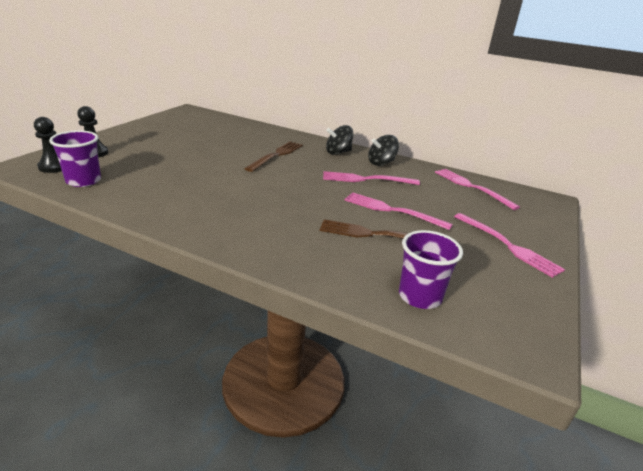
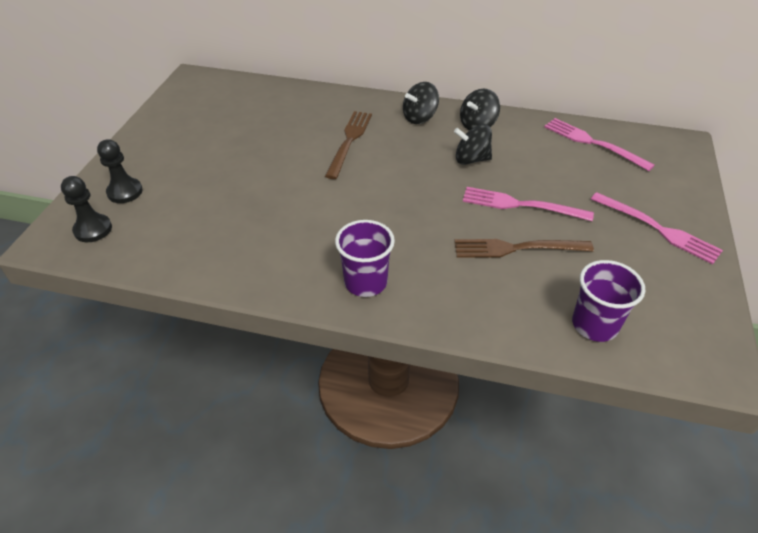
camera: 10 degrees left, 15 degrees up
purple cup [49,130,101,187] -> purple cup moved to [335,220,395,297]
pink fork [323,171,420,185] -> black spinning top [454,124,492,165]

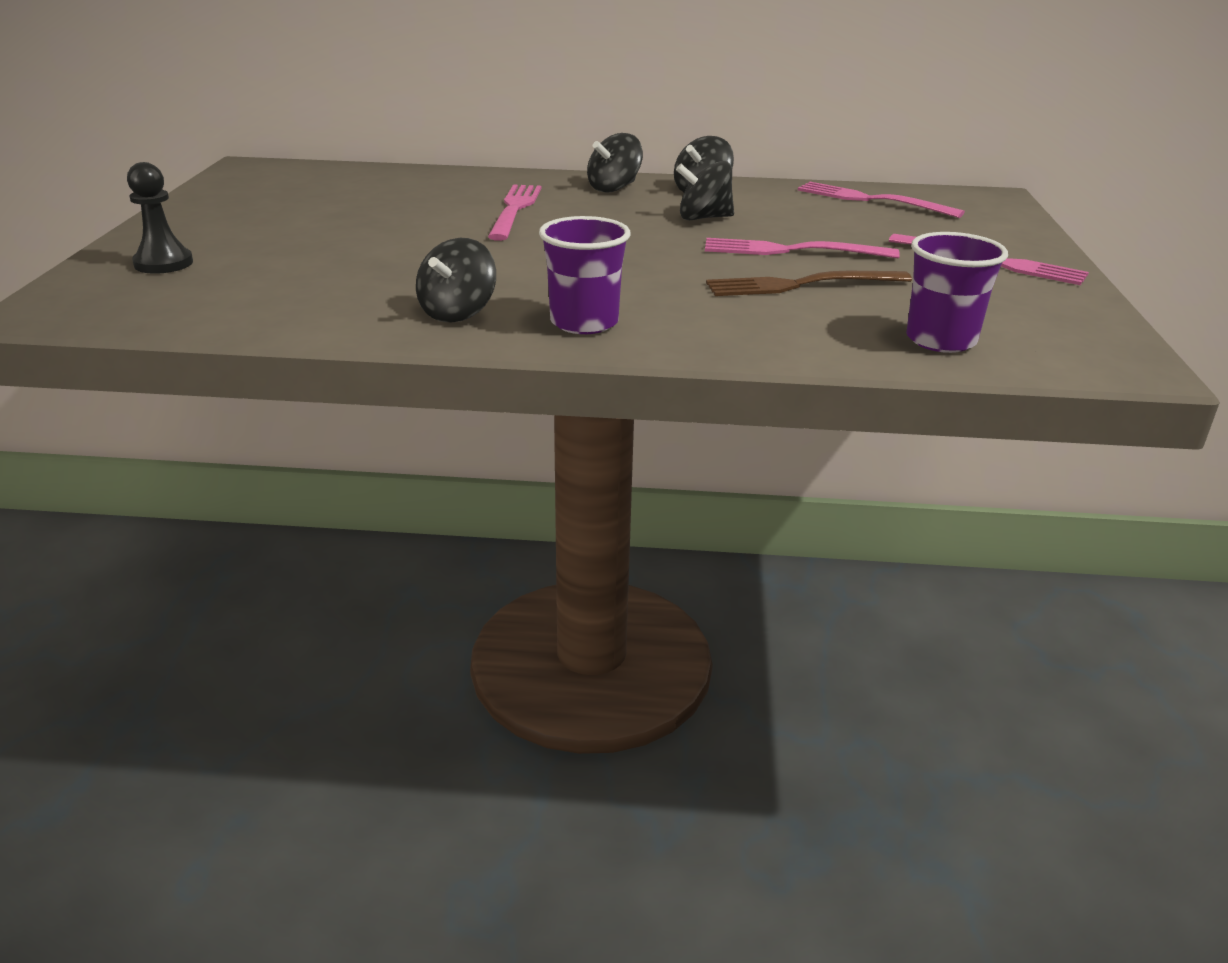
camera: 10 degrees left, 15 degrees down
black pawn [61,176,112,242] -> none
brown fork [325,111,372,179] -> pink fork [488,184,542,241]
none -> black spinning top [416,238,496,323]

